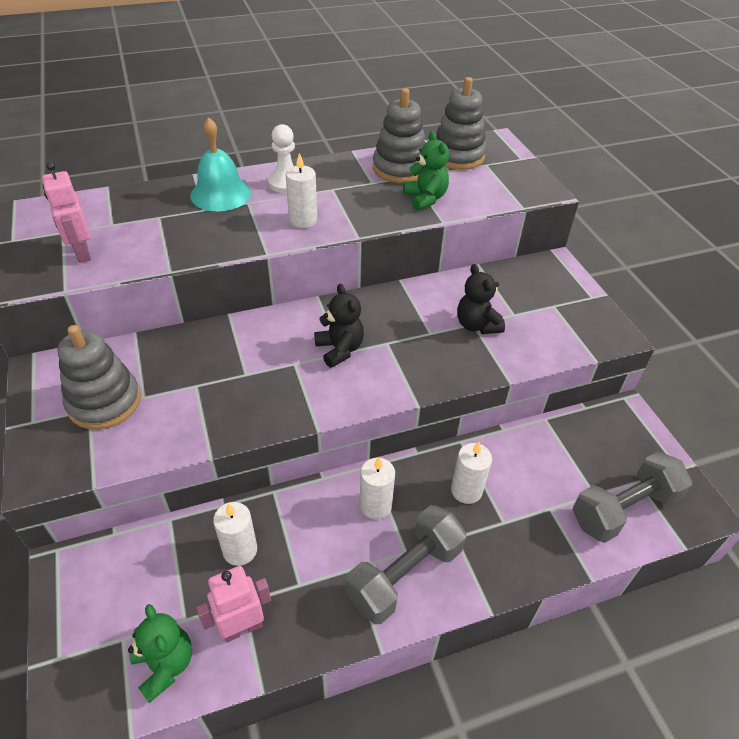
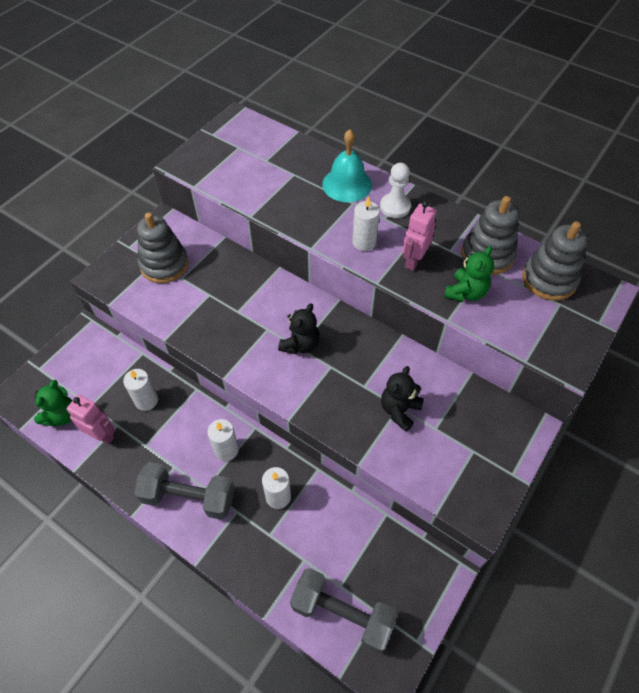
camera: 55 degrees right, 10 degrees up
pink robot [42,162,91,263] -> pink robot moved to [402,201,436,271]

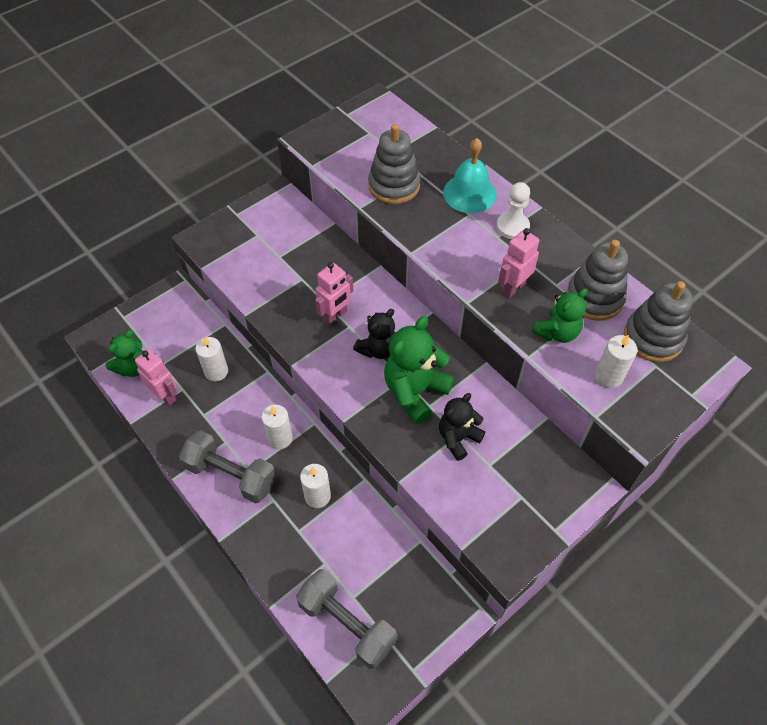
camera: 15 degrees right, 0 degrees up
grey stacking toy [137,213,188,283] -> grey stacking toy moved to [368,124,420,204]
white candle [352,196,380,251] -> white candle moved to [595,334,637,388]
none -> pink robot [315,262,353,325]
none -> green teddy bear [384,316,454,424]

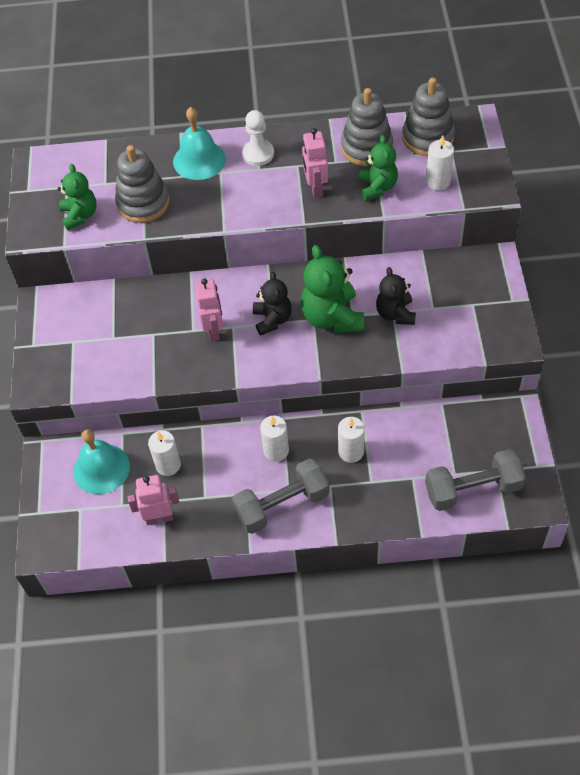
camera: 50 degrees left, 0 degrees up
green teddy bear [105,330,143,377] -> green teddy bear moved to [58,164,97,231]
none -> turquoise bell [73,429,130,494]

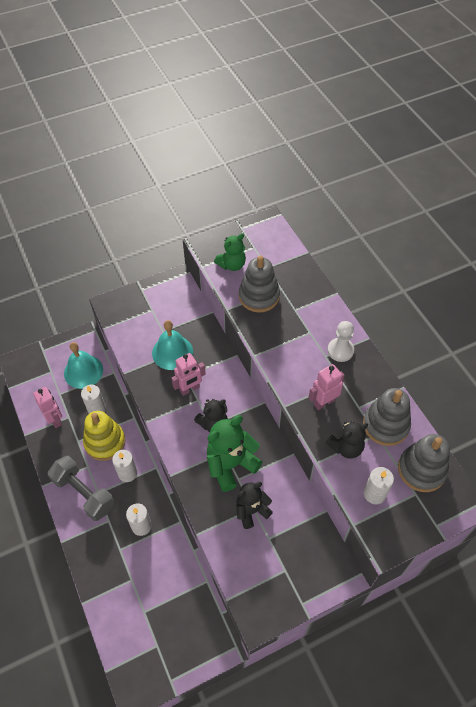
camera: 65 degrees right, 0 degrees up
turquoise bell [173,107,226,180] -> turquoise bell moved to [152,320,193,370]
green teddy bear [359,135,398,201] -> black teddy bear [326,421,368,459]
grey dumbbell [425,449,526,511] -> none
none -> yellow stacking toy [83,411,125,461]

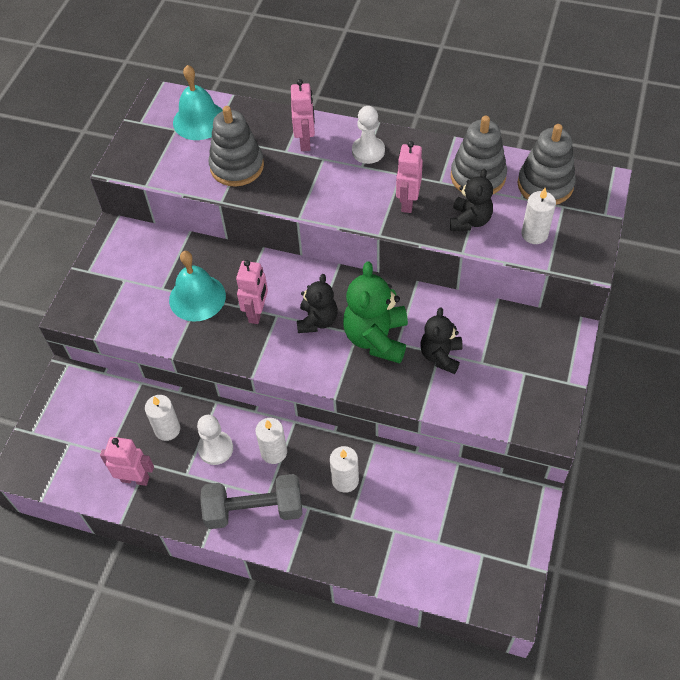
camera: 45 degrees left, 0 degrees up
turquoise bell [64,342,103,389] -> turquoise bell moved to [173,65,223,140]
yellow stacking toy [83,411,125,461] -> white pawn [197,415,233,465]
green teddy bear [214,233,246,271] -> none
none -> pink robot [291,79,315,151]

